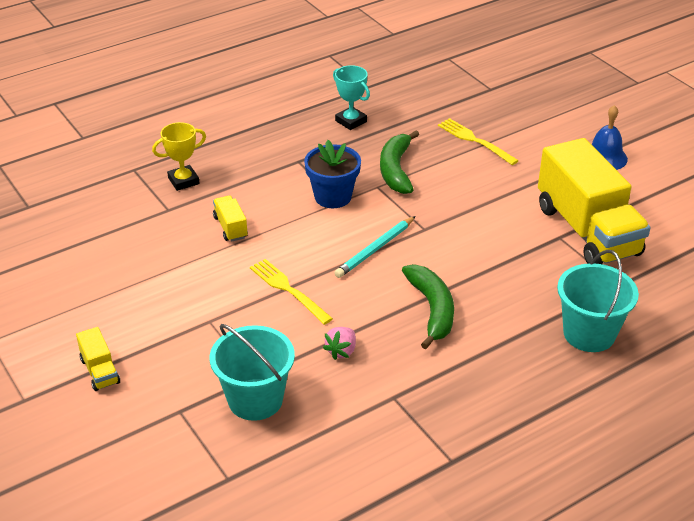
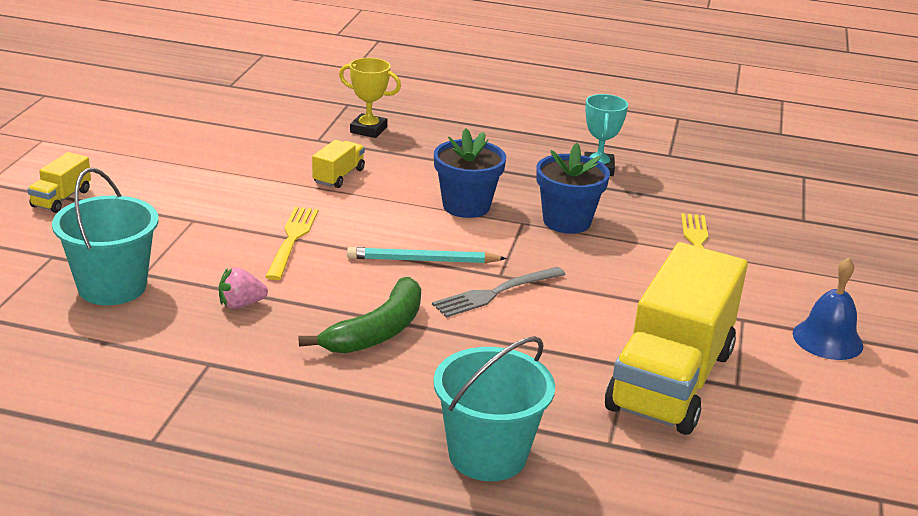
camera: 45 degrees right, 10 degrees down
green banana [380,130,419,194] -> blue flower pot [536,143,610,234]
none -> grey fork [432,267,566,318]

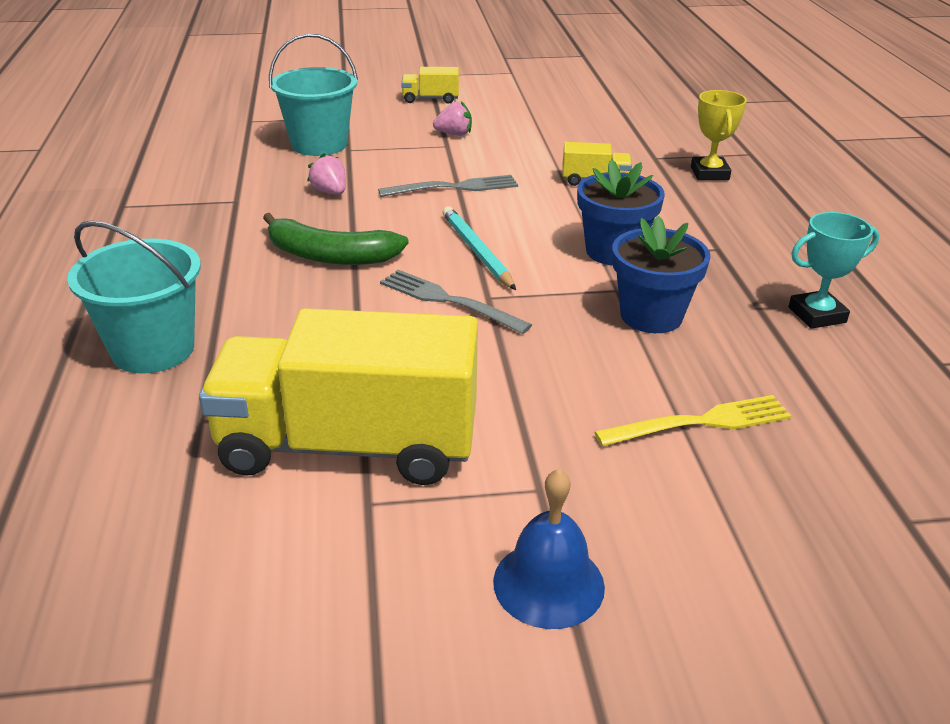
camera: 70 degrees right, 5 degrees up
yellow fork [265,207,318,280] -> grey fork [378,175,518,197]
none -> pink strawberry [433,101,472,136]

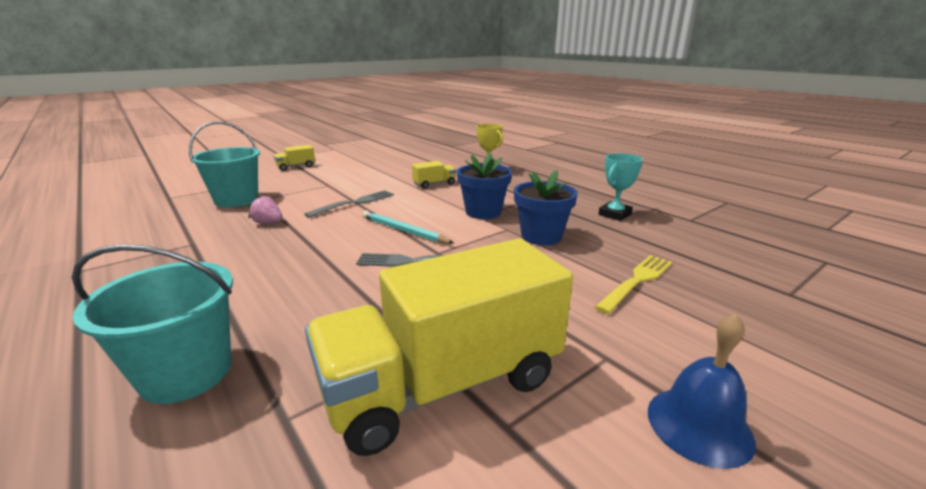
camera: 30 degrees left, 10 degrees down
green banana [263,213,408,265] -> none
pink strawberry [433,101,472,136] -> none

